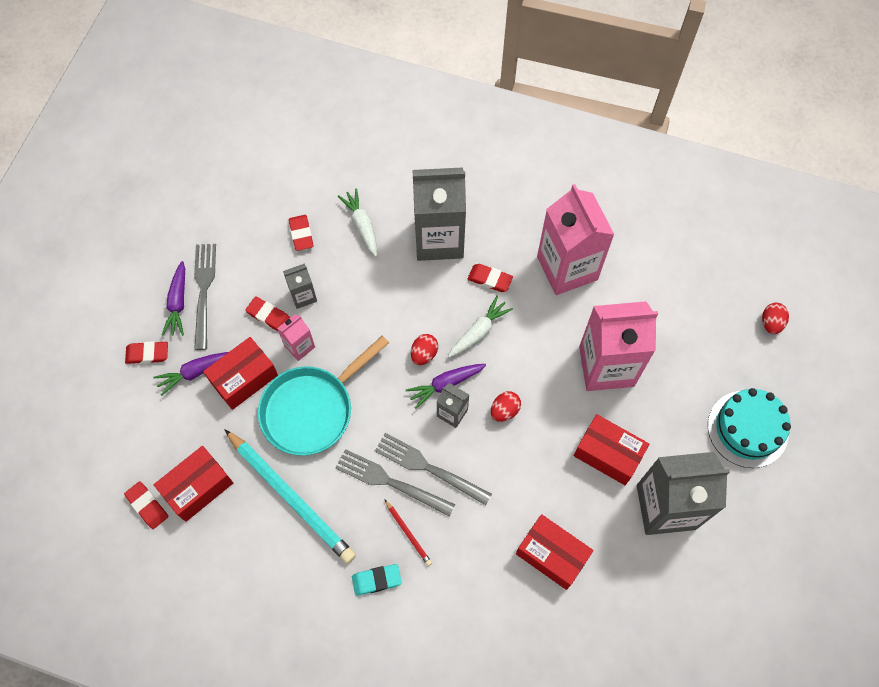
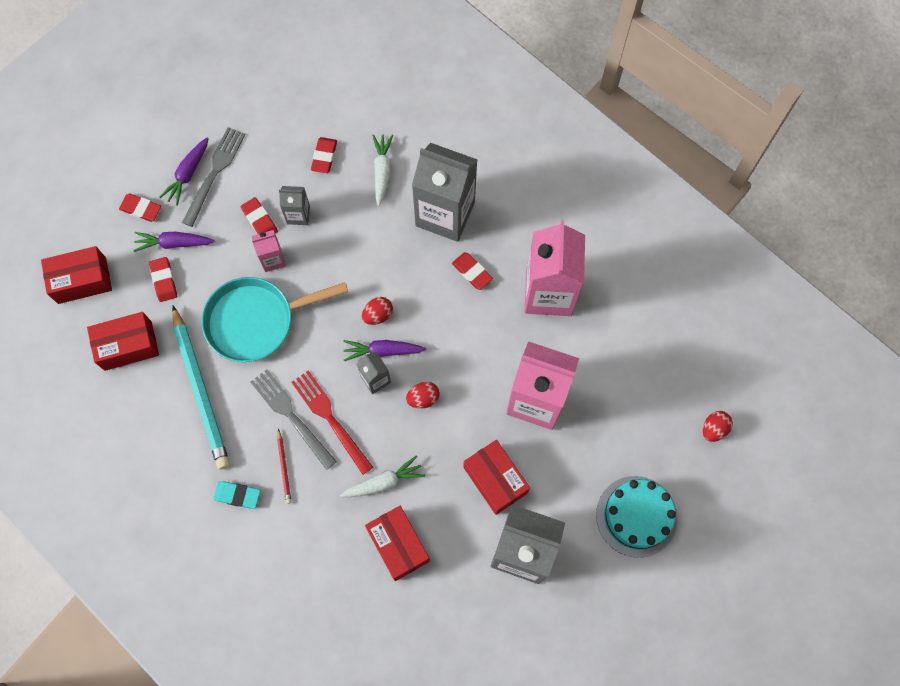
camera: 25 degrees right, 5 degrees up
red eraser [124,481,168,529] -> red eraser moved to [149,257,177,302]
red box [203,337,278,410] -> red box moved to [41,246,112,304]
grey fork [375,433,492,505] -> red fork [291,370,373,475]
white carrot [448,296,513,358] -> white carrot moved to [340,455,425,497]

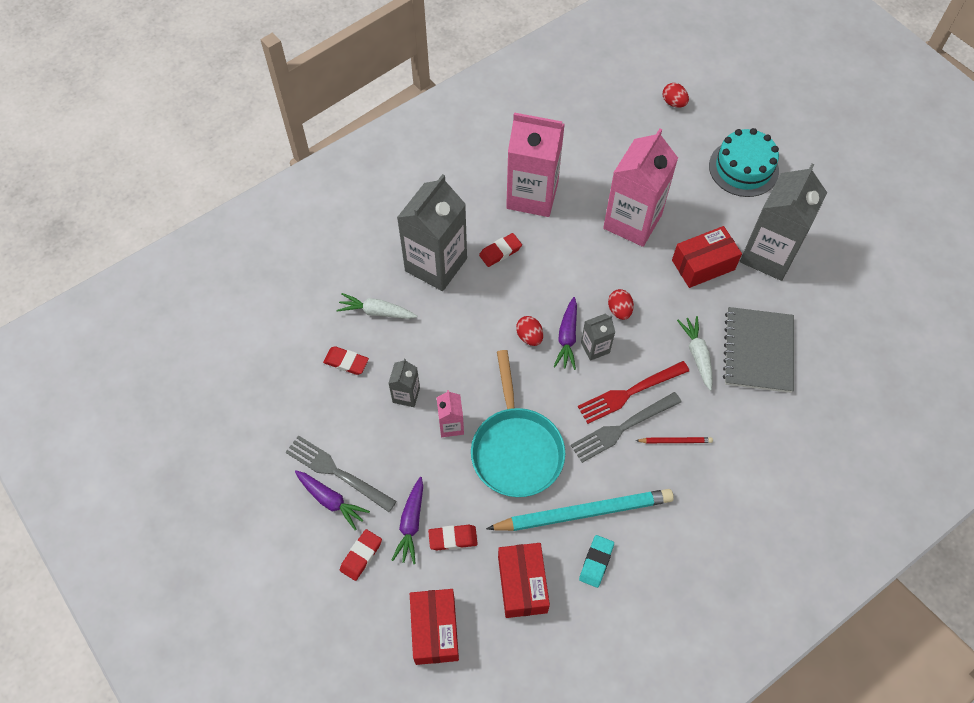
camera: 80 degrees left, 10 degrees down
turquoise eraser [214,481,260,509] -> turquoise eraser moved to [579,535,614,588]
red eraser [241,197,278,234] -> none
red box [365,506,430,581] -> grey notebook [723,307,794,393]

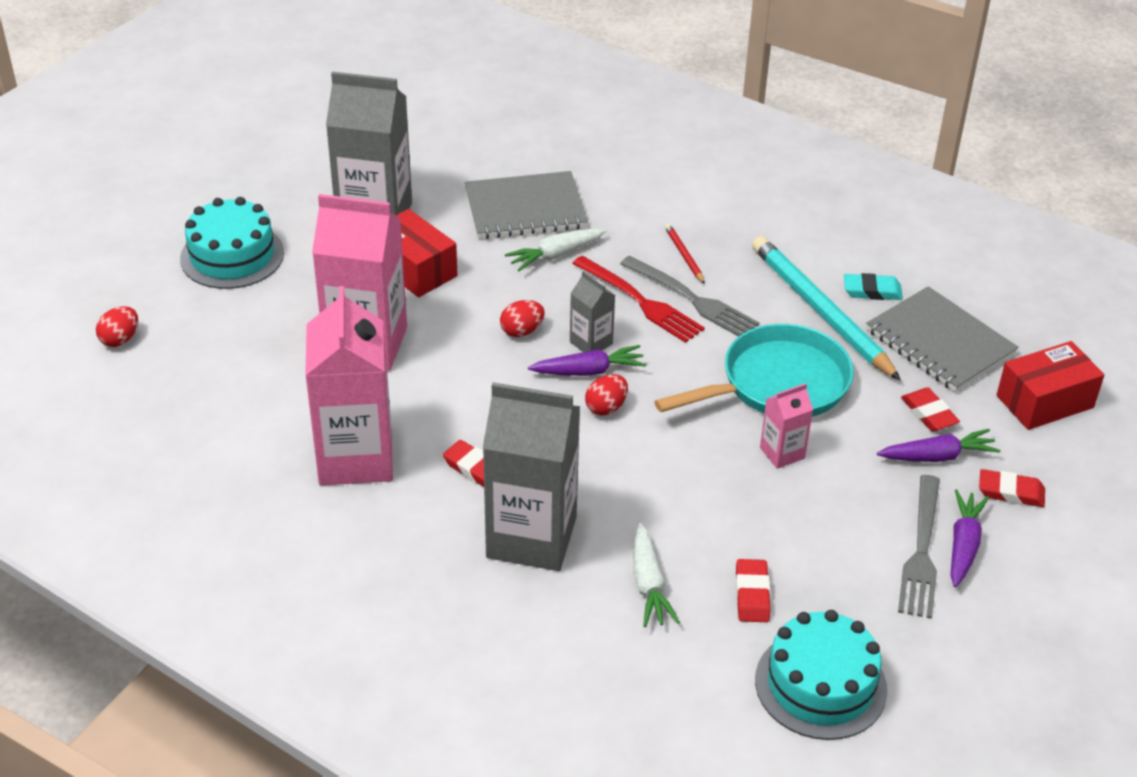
camera: 110 degrees left, 20 degrees down
grey carton [388,359,420,407] -> none
red box [498,543,550,618] -> grey notebook [866,286,1019,392]
none -> turquoise cake [755,610,887,740]

